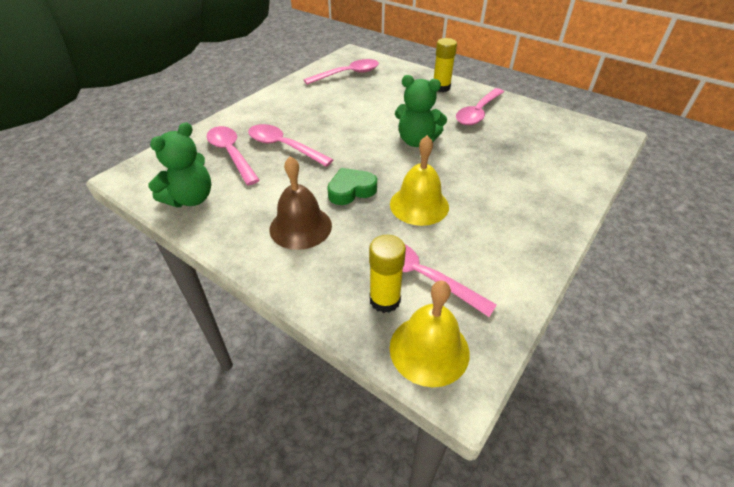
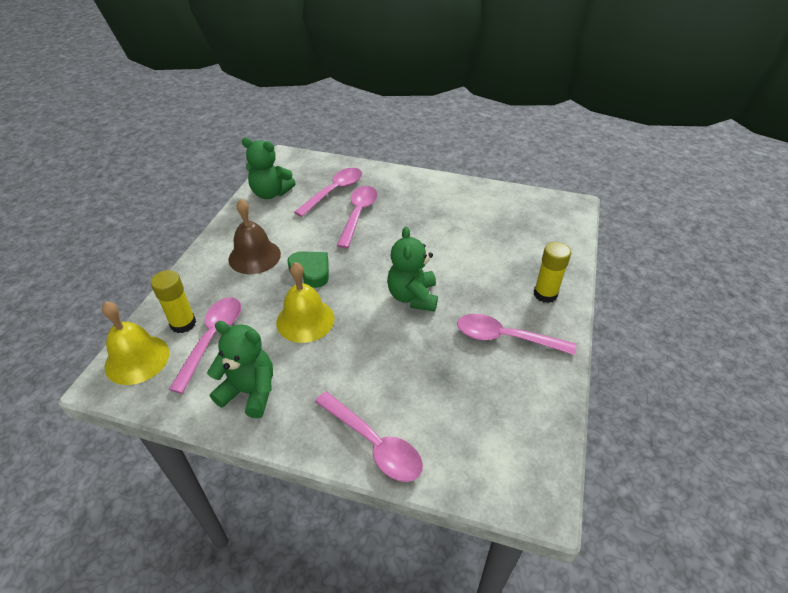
camera: 70 degrees right, 0 degrees up
pink spoon [304,59,379,85] -> pink spoon moved to [315,392,423,482]
none -> green teddy bear [207,321,273,418]

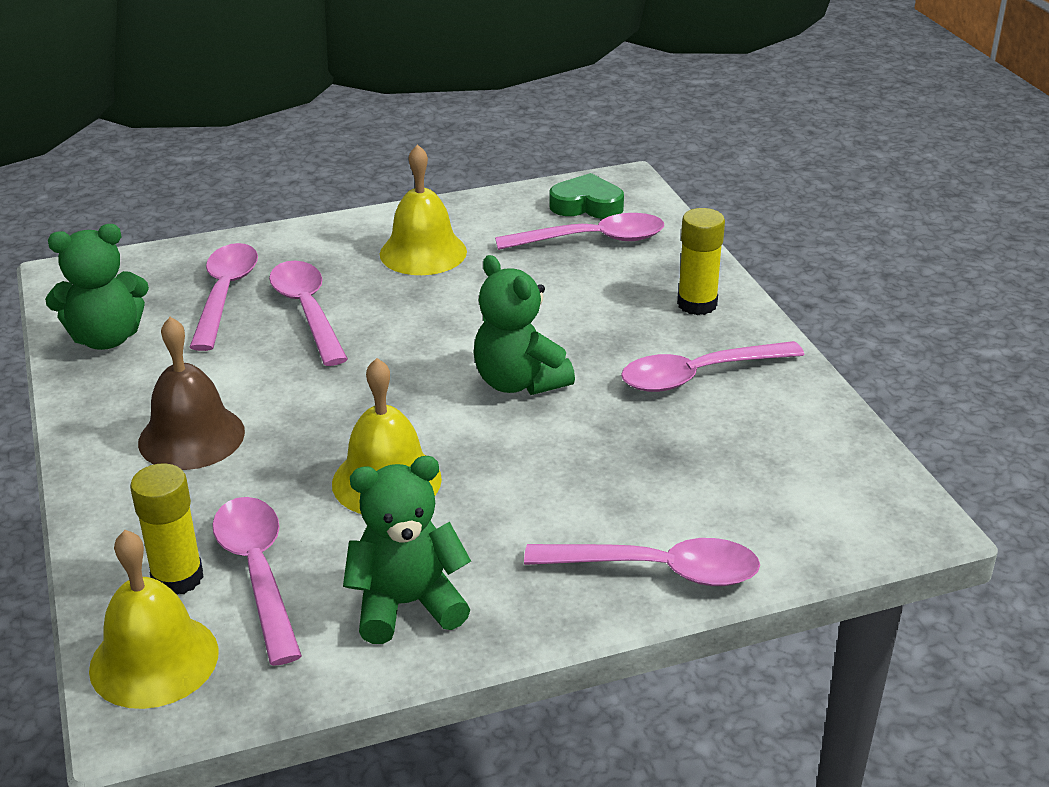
camera: 35 degrees left, 10 degrees down
green heart [287,251,329,288] -> green heart moved to [549,173,624,219]
none -> yellow bell [380,144,467,275]
none -> pink spoon [495,213,664,250]

